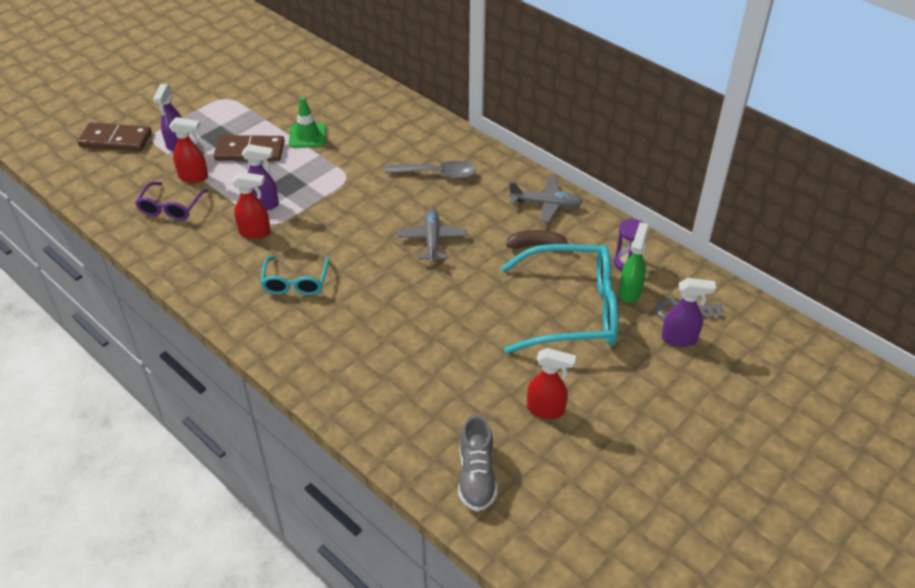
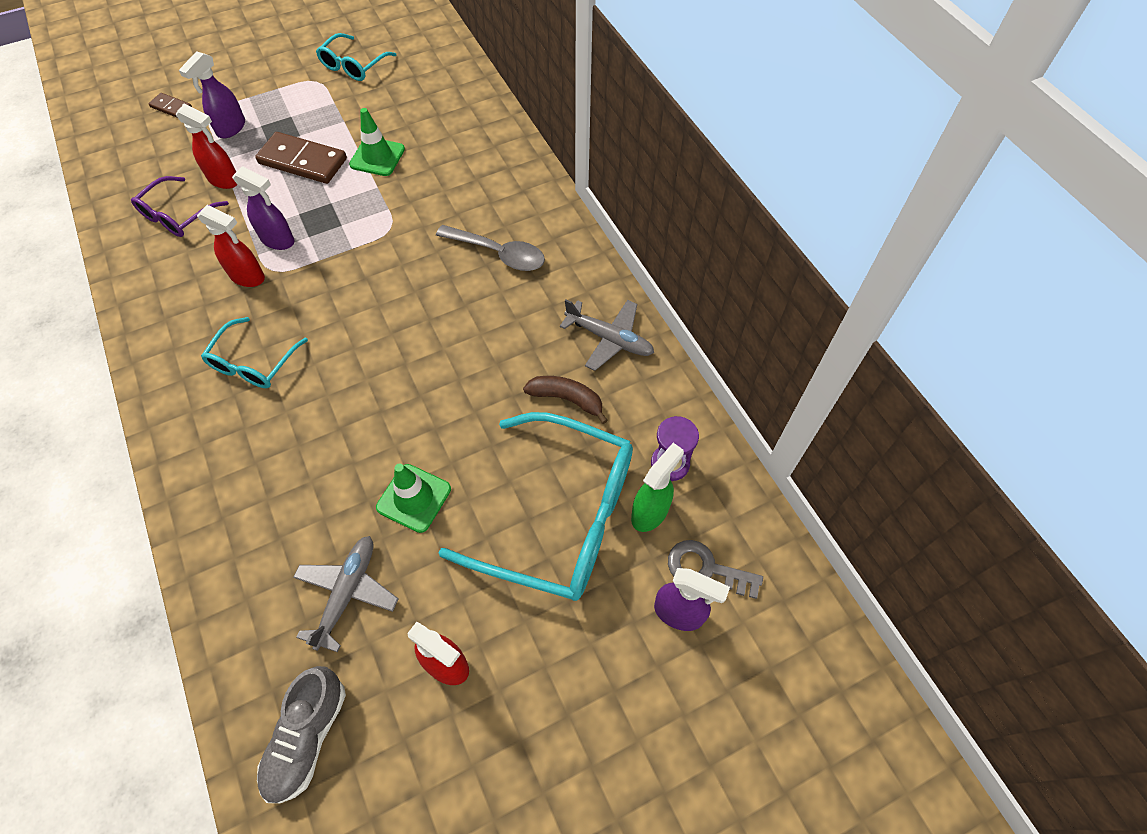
camera: 20 degrees right, 15 degrees up
brown domino [78,122,152,151] -> brown domino [148,93,192,118], size x0.51
grey plane [397,208,468,262] -> grey plane moved to [293,536,398,652]
none -> turquoise glasses [316,33,396,81]
none -> green traffic cone [376,463,451,533]

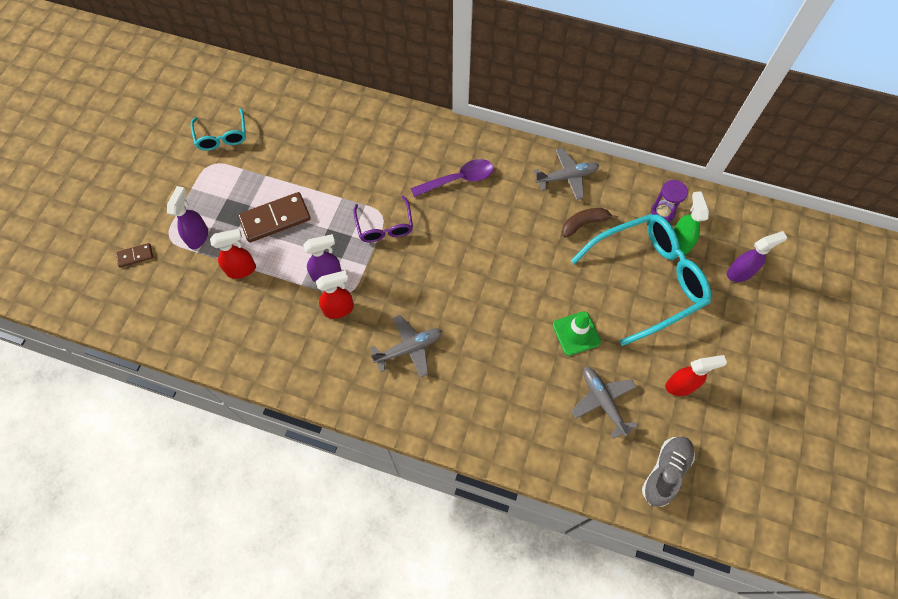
camera: 45 degrees left, 5 degrees up
purple glasses [131,176,229,237] -> purple glasses moved to [353,196,413,242]
purple spray bottle [179,51,245,138] -> purple spray bottle turned 150 degrees counterclockwise [167,186,208,249]
turquoise glasses [201,317,308,388] -> grey plane [370,315,442,377]
grey shoe [257,666,346,803] -> grey shoe turned 120 degrees counterclockwise [642,436,695,507]
green traffic cone [349,108,405,176] -> none
grey spoon [436,225,545,271] -> purple spoon [411,159,494,197]
grey key [668,540,763,599] -> none

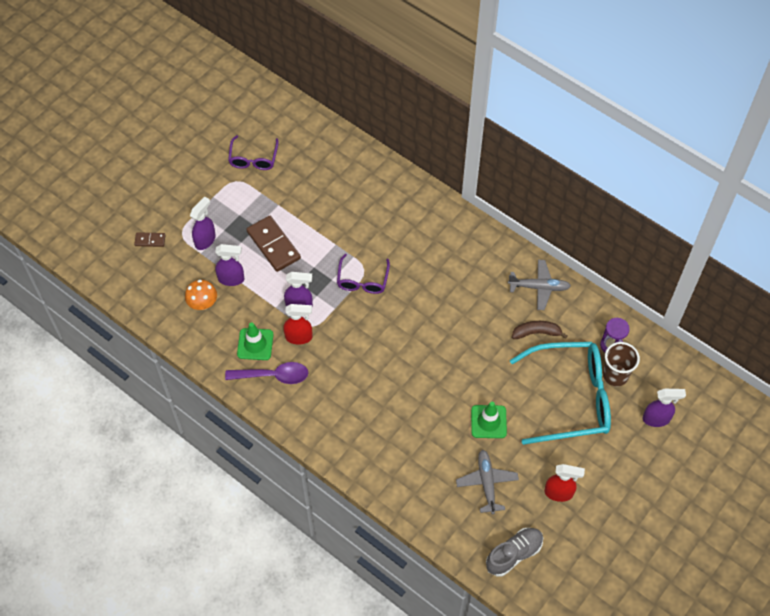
camera: 20 degrees right, 5 degrees down
turquoise glasses [191,108,246,151] -> purple glasses [228,135,279,170]
red spray bottle [210,229,256,279] -> purple spray bottle [215,244,244,286]
brown domino [238,192,311,242] -> brown domino turned 60 degrees clockwise [246,216,301,272]
grey plane [370,315,442,377] -> none
purple spoon [411,159,494,197] -> purple spoon moved to [225,362,308,384]
green spray bottle [674,191,709,254] -> brown cup [603,342,640,386]
none -> orange mushroom [185,280,217,310]
none -> green traffic cone [237,323,273,360]

